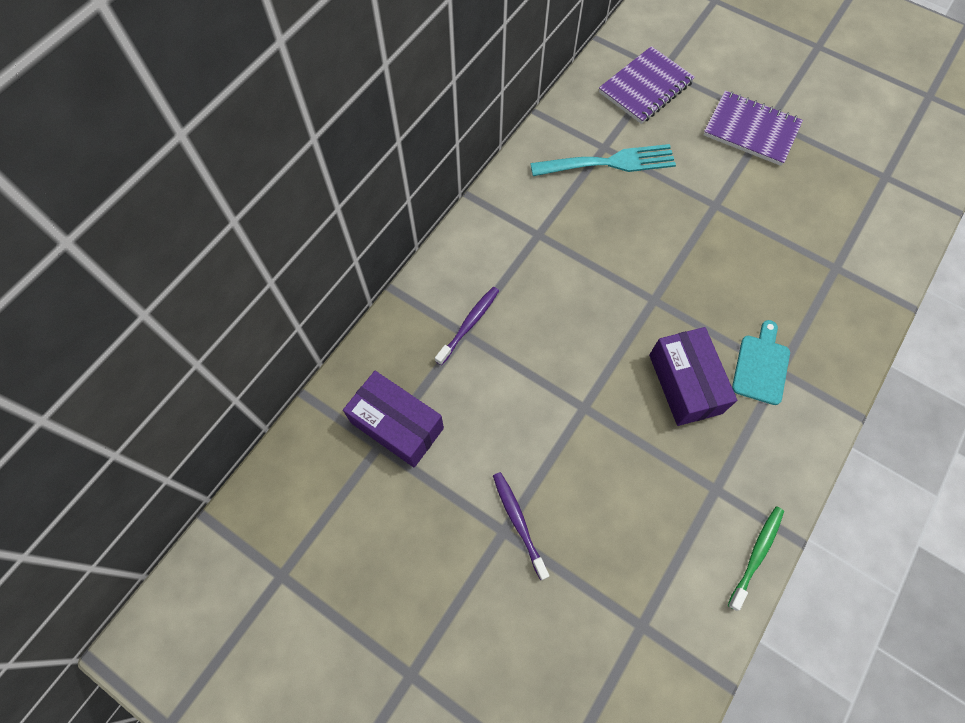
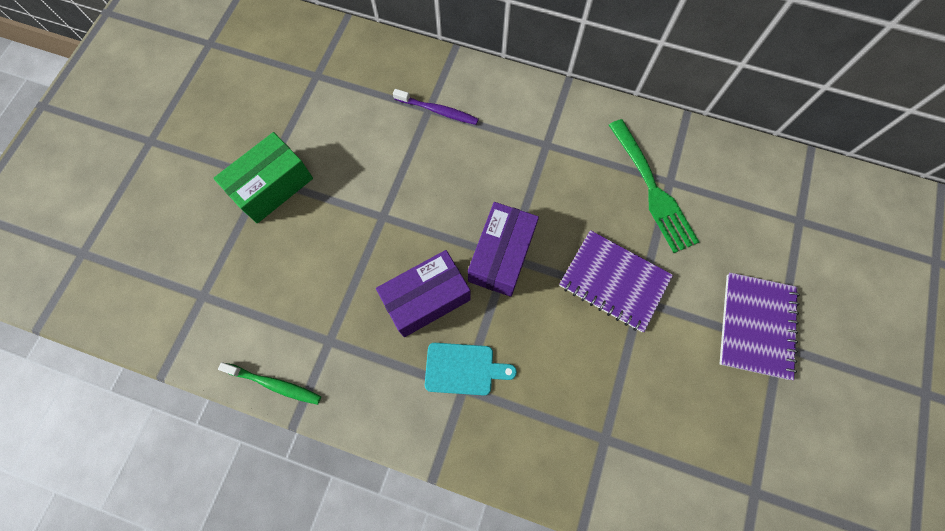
camera: 75 degrees right, 5 degrees up
purple box [343,371,444,468] -> purple box moved to [468,202,539,297]
purple toothbrush [493,472,549,580] -> green box [213,132,313,223]
turquoise fork [530,144,676,176] -> green fork [609,119,699,253]
purple notebook [599,46,695,124] -> purple notebook moved to [559,230,673,332]

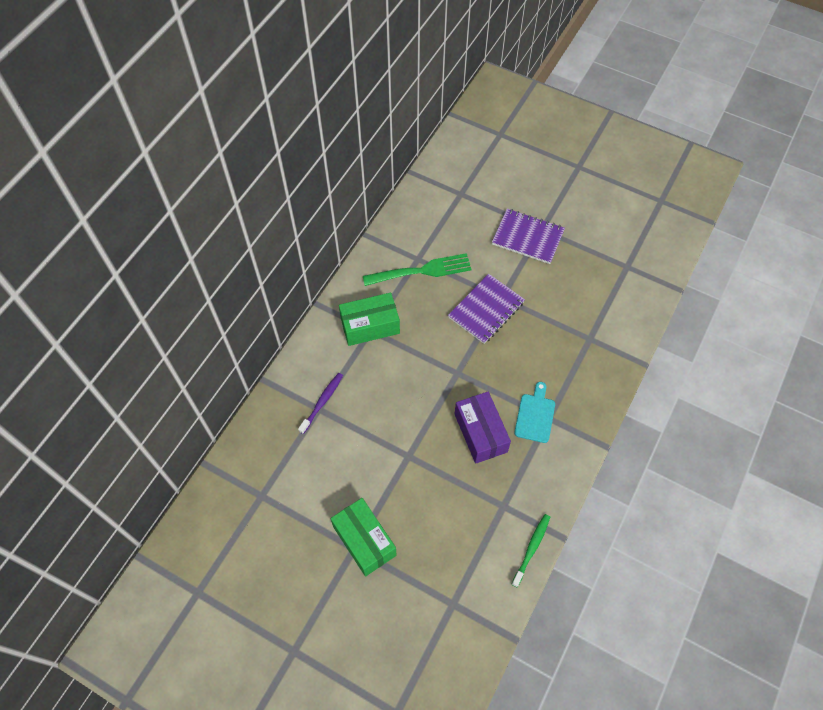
camera: 80 degrees left, 10 degrees down
purple box [468,202,539,297] -> none
none -> green box [339,292,400,346]

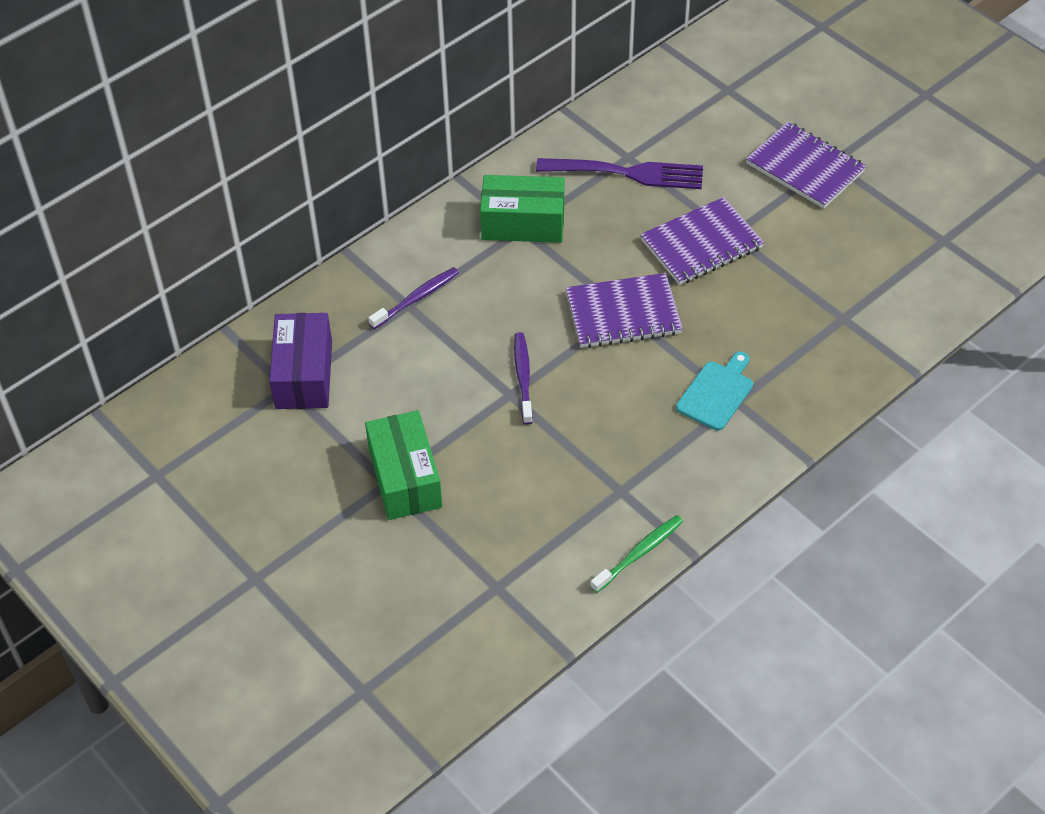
camera: 20 degrees right, 10 degrees down
green fork [363,253,472,286] -> purple fork [536,158,703,189]
purple box [455,392,511,464] -> purple box moved to [269,313,332,409]
none -> purple toothbrush [514,332,533,425]
none -> purple notebook [566,273,683,348]

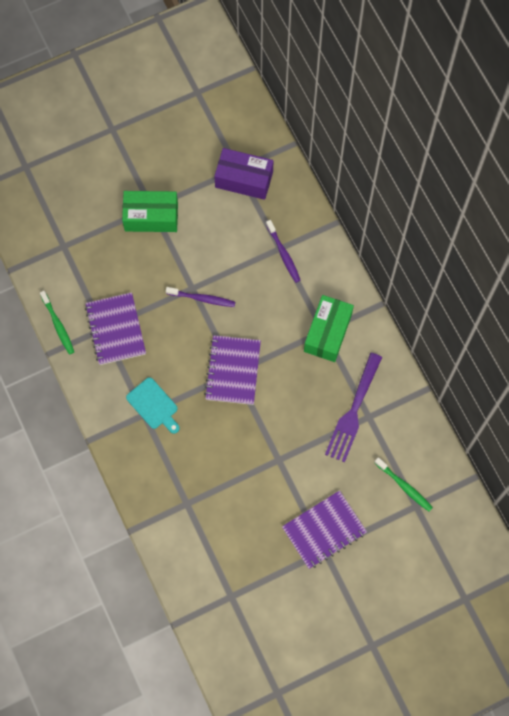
camera: 105 degrees right, 20 degrees up
purple notebook [640,197,764,285] -> purple notebook moved to [85,292,146,365]
none -> green toothbrush [374,457,433,511]

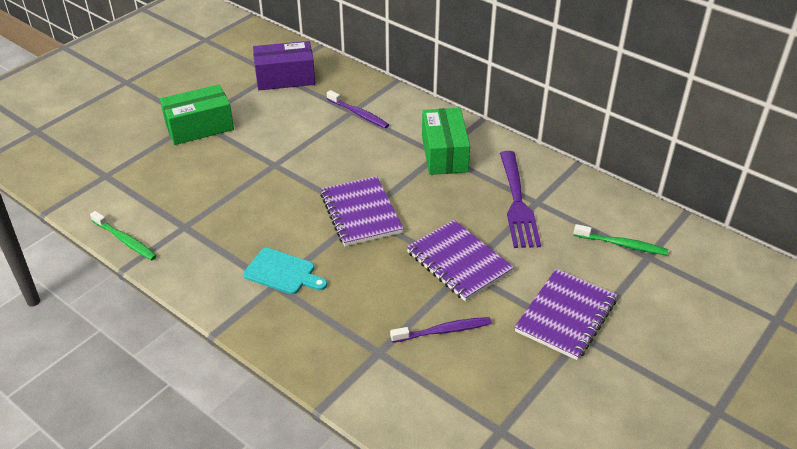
camera: 25 degrees left, 30 degrees down
purple notebook [85,292,146,365] -> purple notebook moved to [407,220,514,301]
purple toothbrush [166,287,235,307] -> purple toothbrush moved to [390,317,492,343]

